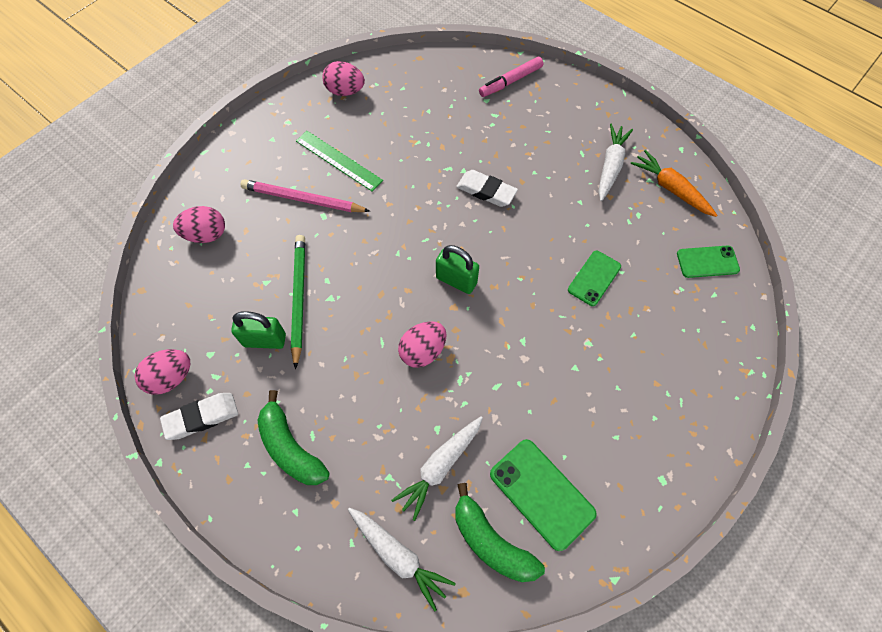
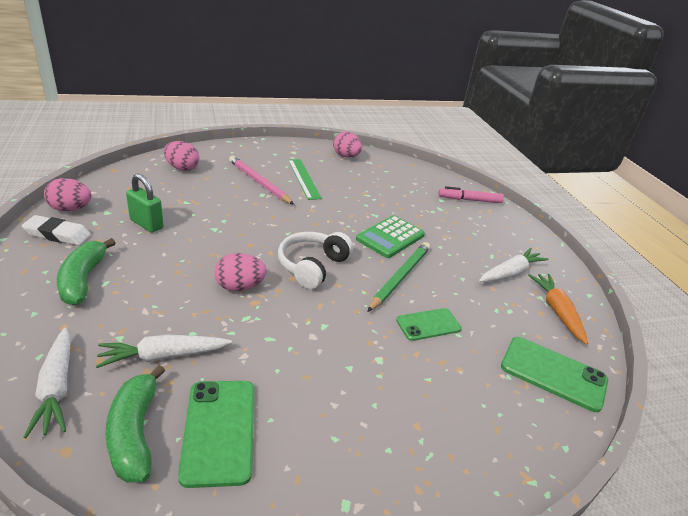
camera: 30 degrees right, 30 degrees down
green pencil [291,235,305,369] -> green pencil moved to [367,242,430,312]
green padlock [436,245,479,294] -> white headphones [278,232,353,289]
white eraser [456,170,518,207] -> green calculator [356,215,425,258]
green phone [677,245,740,278] -> green phone [501,337,608,412], size x1.52

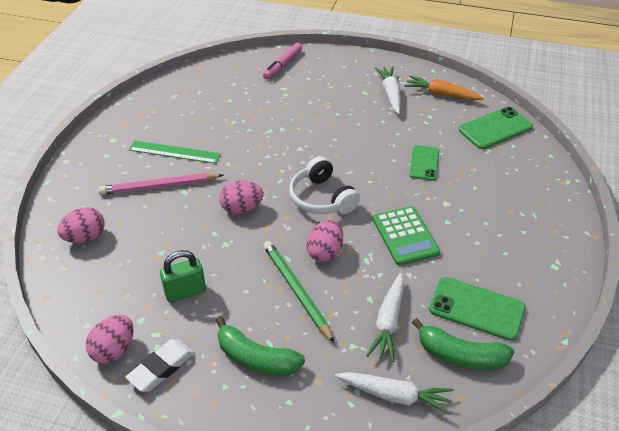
camera: 55 degrees left, 10 degrees up
pink egg [333,132,362,158] -> pink egg moved to [219,181,264,214]
green calculator [356,215,425,258] -> green calculator moved to [373,206,440,266]
green pencil [367,242,430,312] -> green pencil moved to [263,241,335,343]

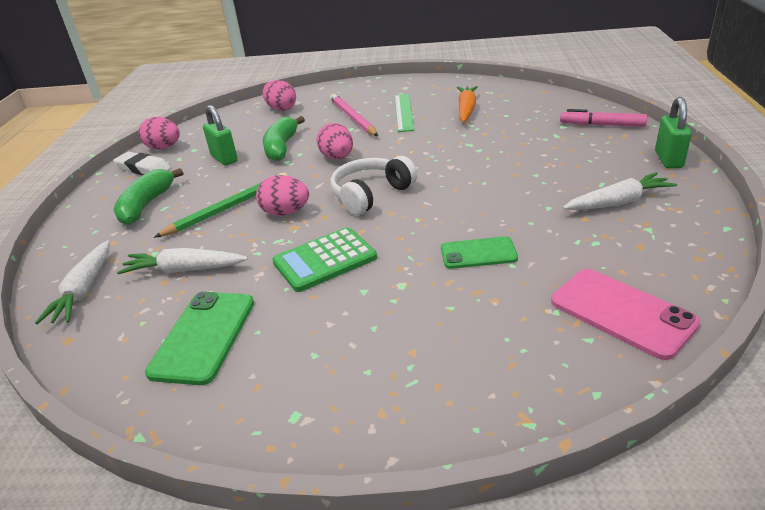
camera: 80 degrees right, 10 degrees down
orange carrot [405,76,484,100] -> orange carrot moved to [457,86,478,122]
green banana [412,318,514,370] -> green banana moved to [263,116,305,161]
green phone [459,107,533,149] -> pink phone [551,269,700,360]
none -> green padlock [655,97,692,168]

